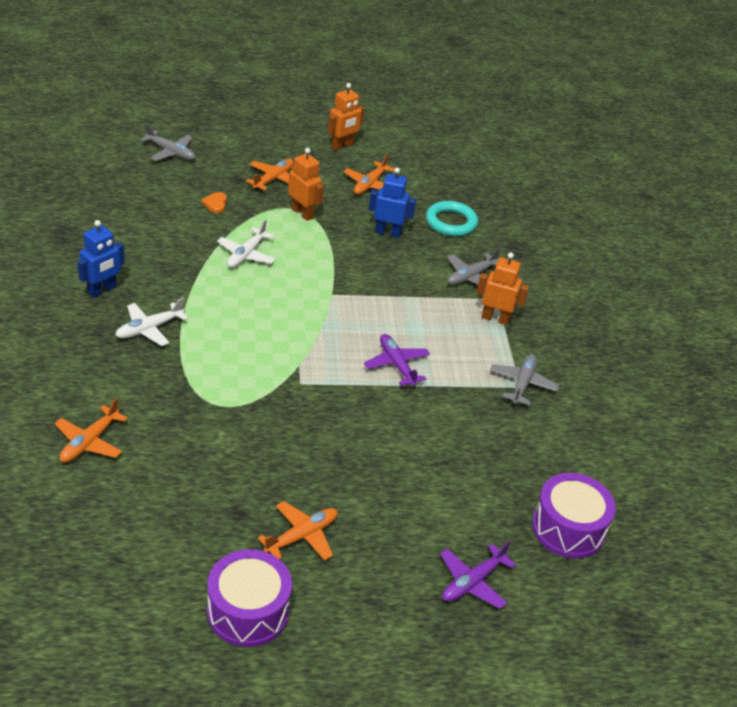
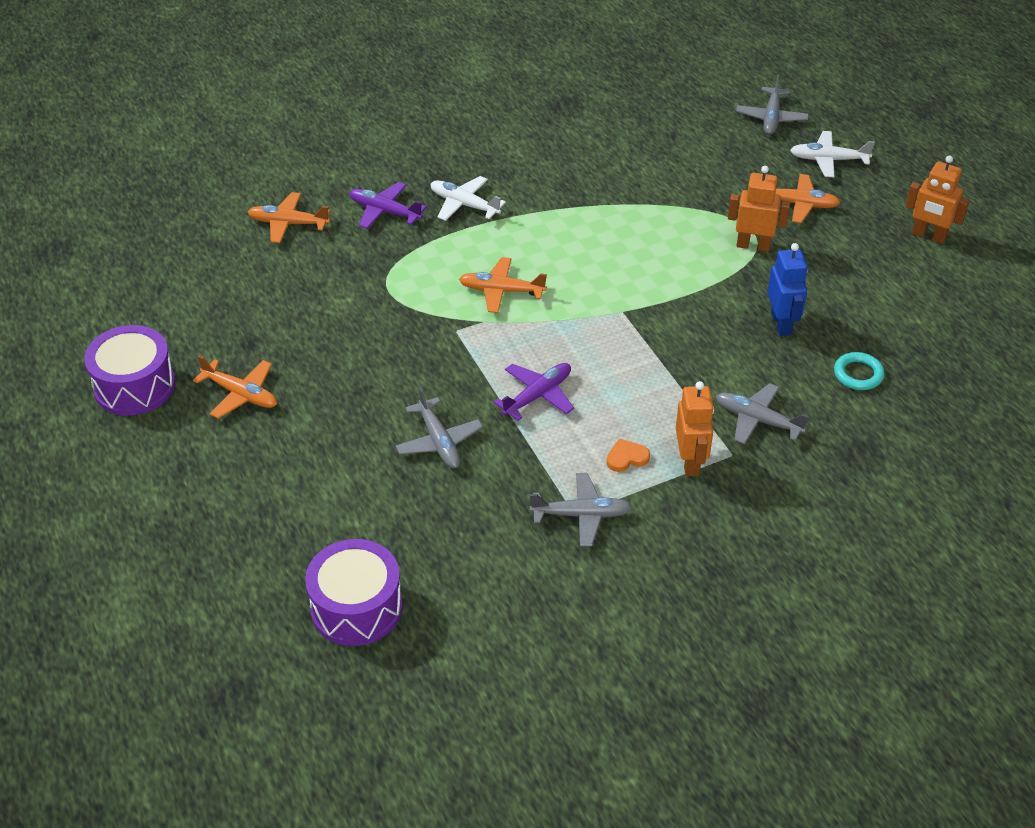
camera: 75 degrees right, 5 degrees up
blue robot [77,220,125,298] -> none
orange heart [201,192,227,213] -> orange heart moved to [607,439,650,472]
white plane [217,220,276,268] -> white plane moved to [790,131,875,177]
orange robot [288,148,324,221] -> orange robot turned 105 degrees counterclockwise [728,166,790,252]
orange plane [343,154,394,195] -> orange plane moved to [459,257,547,313]
turquoise ring [426,201,478,236] -> turquoise ring [834,352,884,390], size x0.66
purple plane [440,541,516,609] -> purple plane moved to [349,182,427,229]
none -> grey plane [395,387,483,468]

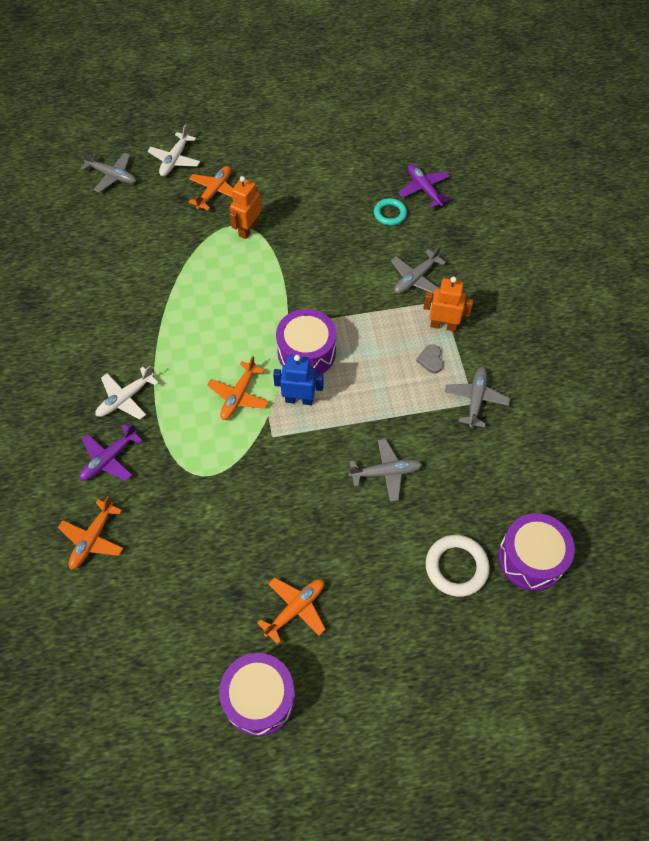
camera: 75 degrees left, 15 degrees up
purple plane [493,363,574,421] -> purple plane moved to [399,164,451,208]
orange heart [607,439,650,472] -> grey heart [416,344,443,373]
blue robot [767,243,808,336] -> blue robot moved to [273,355,324,405]
orange robot [906,156,969,244] -> none
none -> purple drum [276,309,336,374]
none -> white ring [426,535,490,597]

